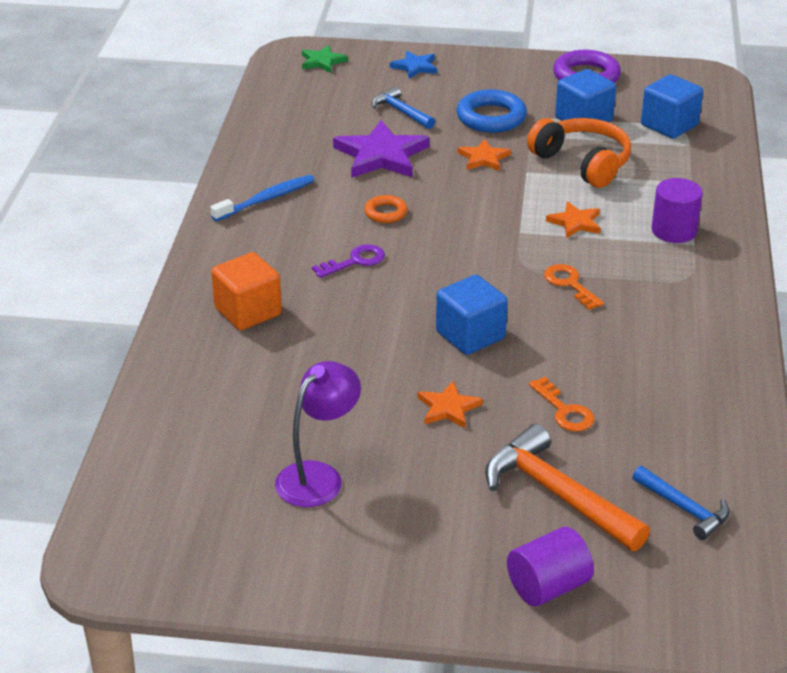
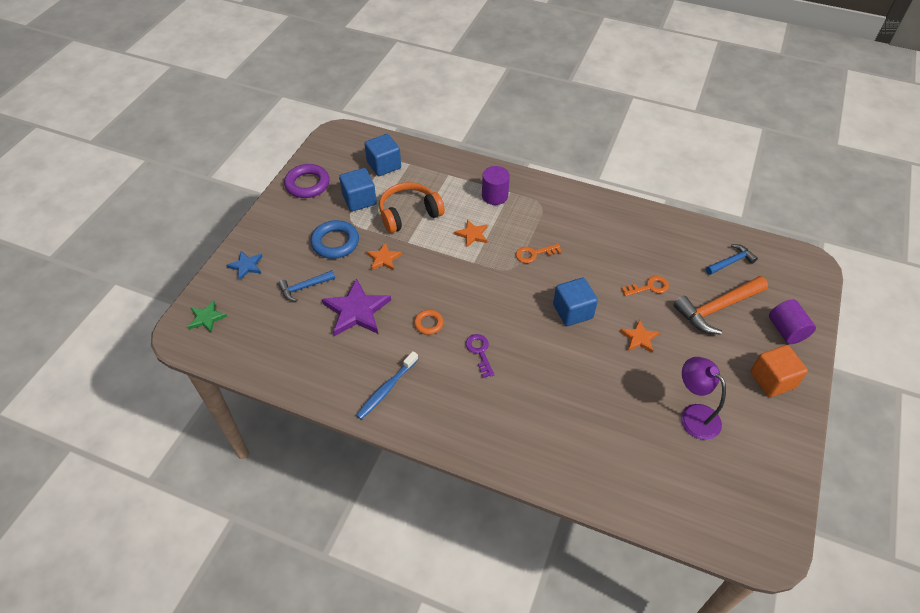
camera: 75 degrees left, 15 degrees up
blue toothbrush [210,175,315,221] -> blue toothbrush turned 120 degrees counterclockwise [356,351,418,420]
orange cube [211,252,282,330] -> orange cube moved to [750,345,808,397]

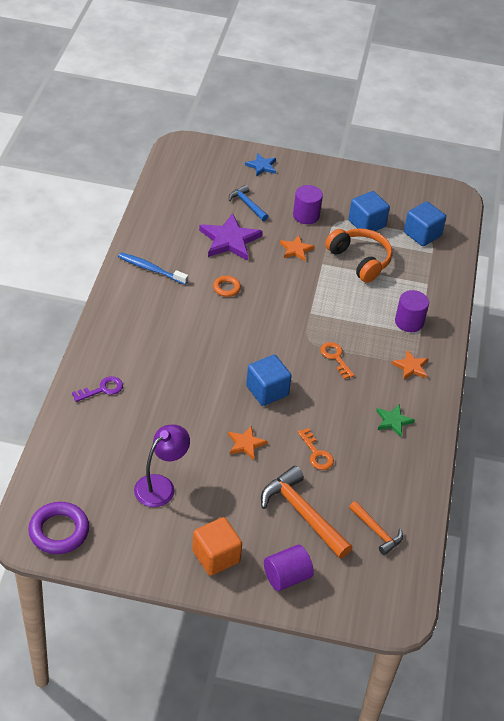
camera: 75 degrees right, 5 degrees down
green star [188,300,227,333] -> green star moved to [376,405,415,437]
purple ring [284,164,330,198] -> purple ring moved to [28,502,89,554]
blue ring [310,220,359,259] -> purple cylinder [293,185,323,224]
orange star [454,219,488,248] -> orange star moved to [392,350,429,380]
purple key [466,334,495,378] -> purple key moved to [72,376,123,402]
blue hammer [706,244,758,275] -> orange hammer [349,501,403,555]

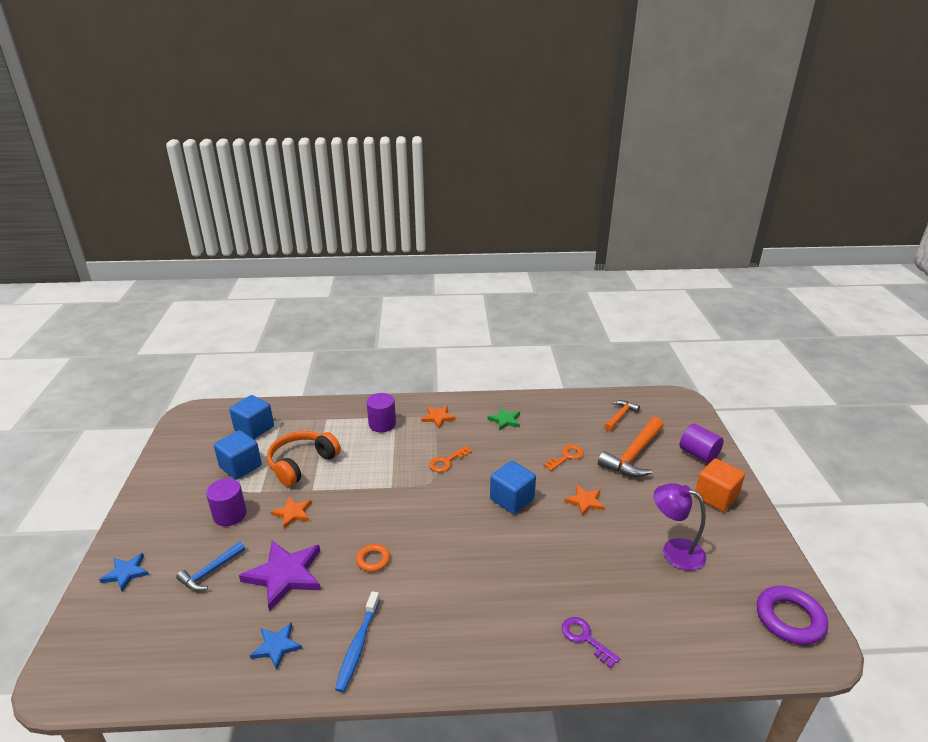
camera: 100 degrees left, 15 degrees down
none -> blue star [250,622,302,670]

